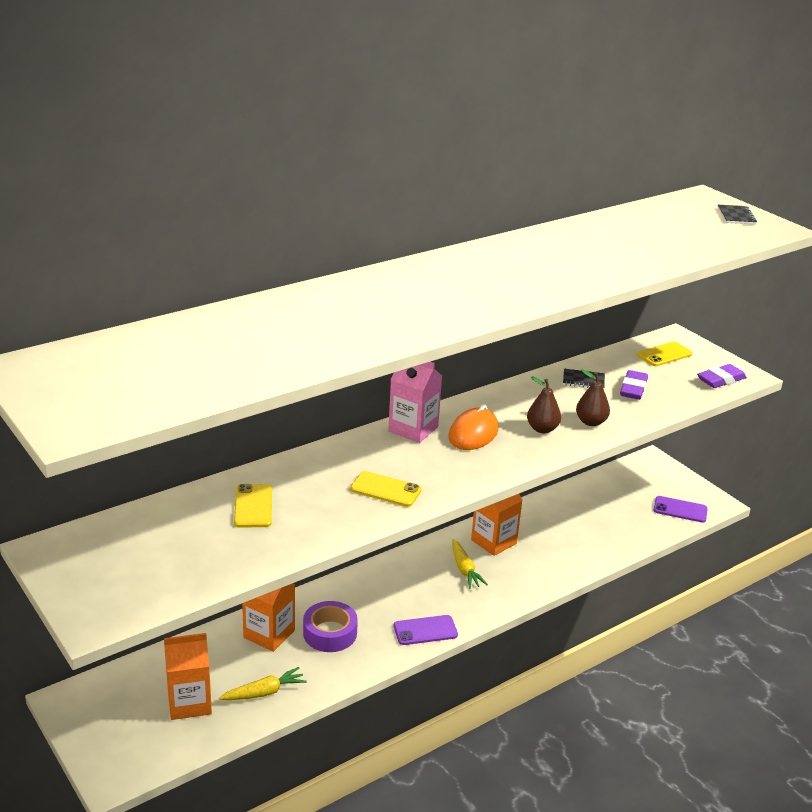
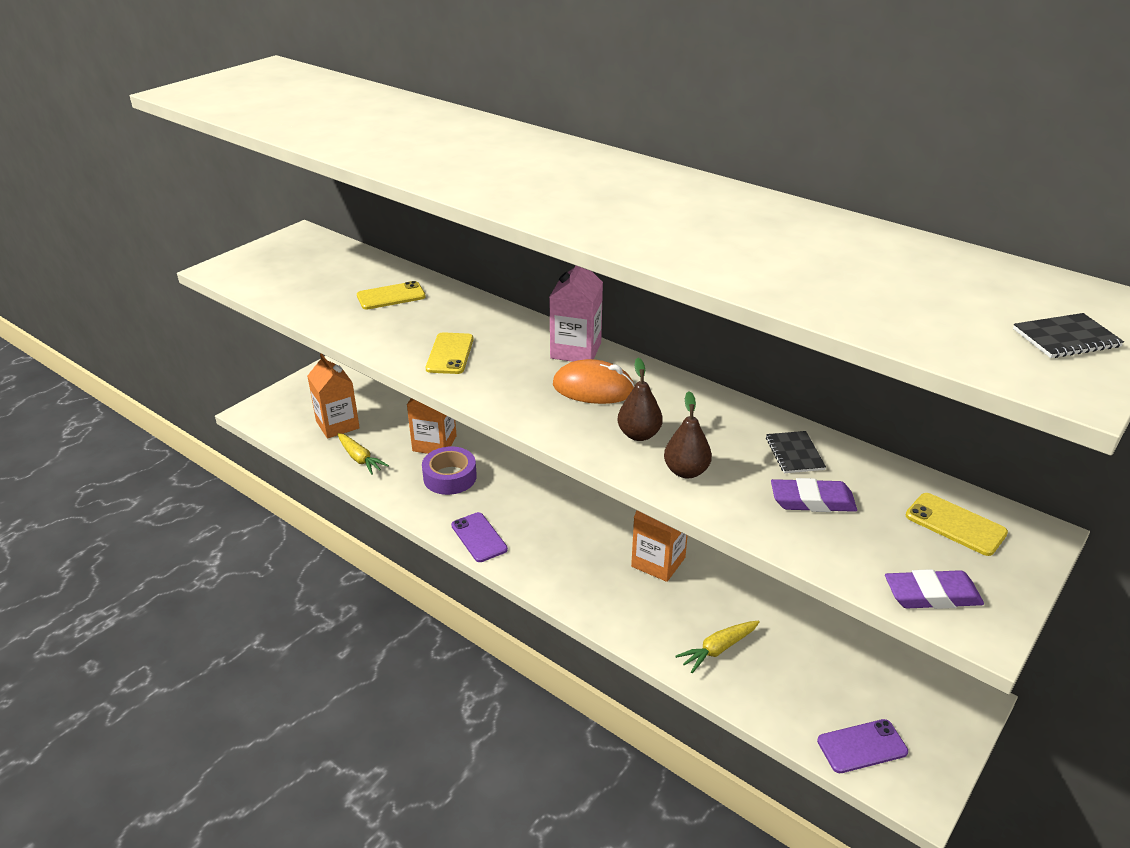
camera: 75 degrees right, 5 degrees up
yellow carrot [452,539,488,589] -> yellow carrot moved to [675,621,760,673]
purple phone [654,496,708,523] -> purple phone turned 75 degrees clockwise [817,719,908,773]
purple eraser [697,364,747,388] -> purple eraser turned 45 degrees counterclockwise [885,569,984,609]

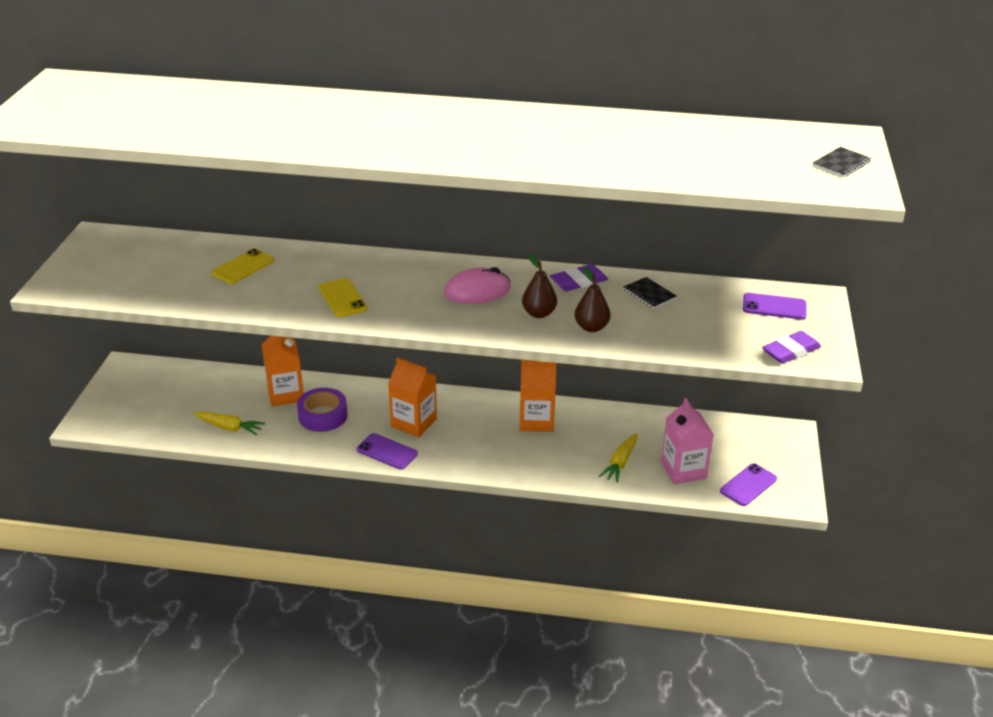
camera: 30 degrees left, 0 degrees up
orange carton [307,354,360,439] -> orange carton moved to [388,357,437,437]
pink carton [550,266,603,362] -> pink carton moved to [661,398,714,484]
orange mouse [553,359,634,404] -> pink mouse [444,267,511,304]
purple eraser [771,478,857,512] -> purple eraser moved to [550,264,608,291]
yellow phone [906,493,1008,556] -> purple phone [743,293,807,320]

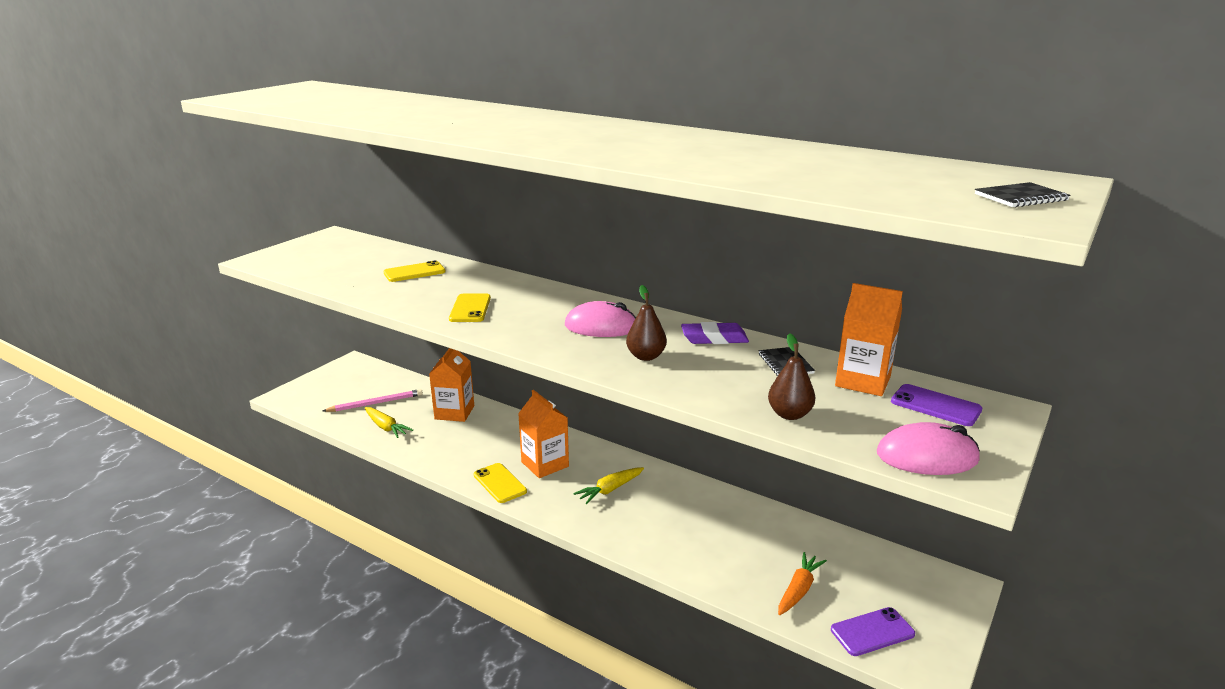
camera: 25 degrees right, 10 degrees down
purple tape [297,388,348,432] -> none
purple phone [357,433,418,470] -> yellow phone [474,463,527,503]
orange carton [520,360,556,432] -> orange carton moved to [835,283,903,396]
brown pear [575,267,610,332] -> brown pear moved to [768,333,815,420]
yellow carrot [599,433,637,483] -> yellow carrot moved to [574,467,644,504]
pink carton [661,398,714,484] -> orange carrot [778,552,827,615]
purple eraser [762,331,821,364] -> pink mouse [877,422,980,475]
none -> pink pencil [323,389,423,412]

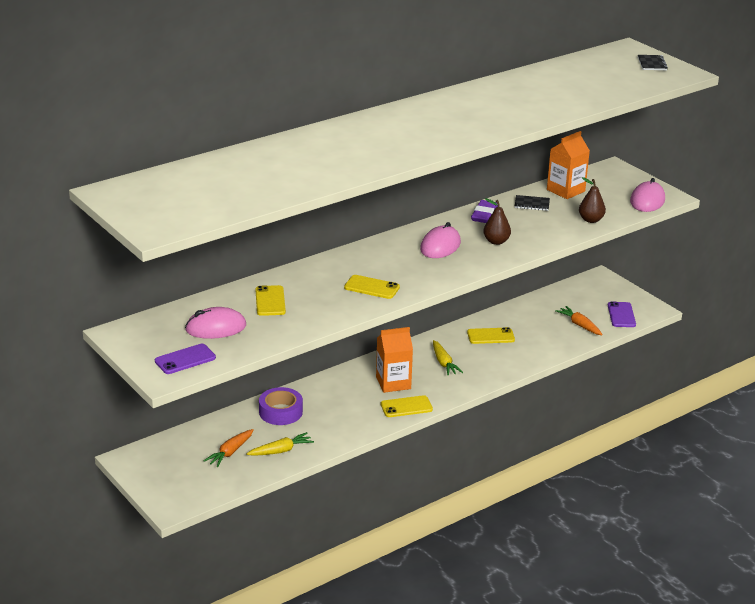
camera: 70 degrees left, 5 degrees up
pink pencil [323,389,423,412] -> orange carrot [203,429,254,467]
orange carton [429,348,474,422] -> purple tape [259,387,303,425]
purple phone [891,384,982,426] -> purple phone moved to [155,344,216,374]
none -> pink mouse [185,307,246,339]
none -> yellow phone [467,327,515,344]

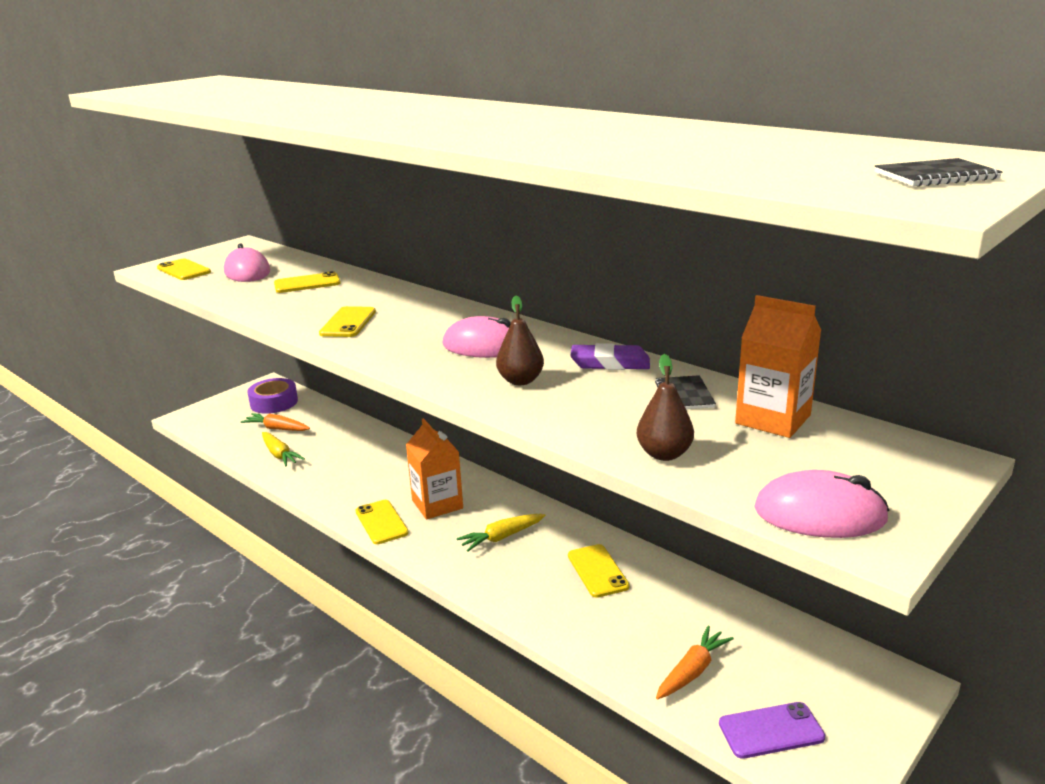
camera: 80 degrees right, 5 degrees down
purple phone [155,344,216,374] -> yellow phone [157,258,211,280]
purple tape [259,387,303,425] -> purple tape moved to [247,378,298,414]

